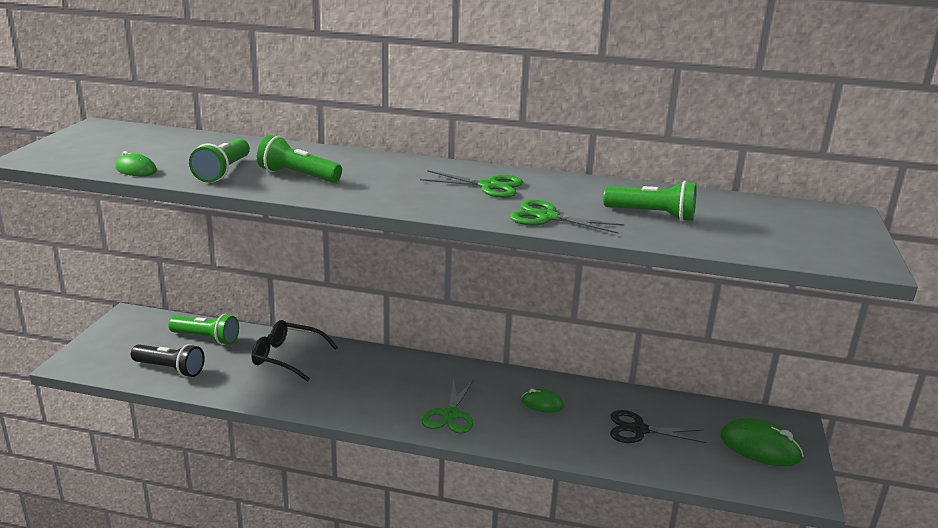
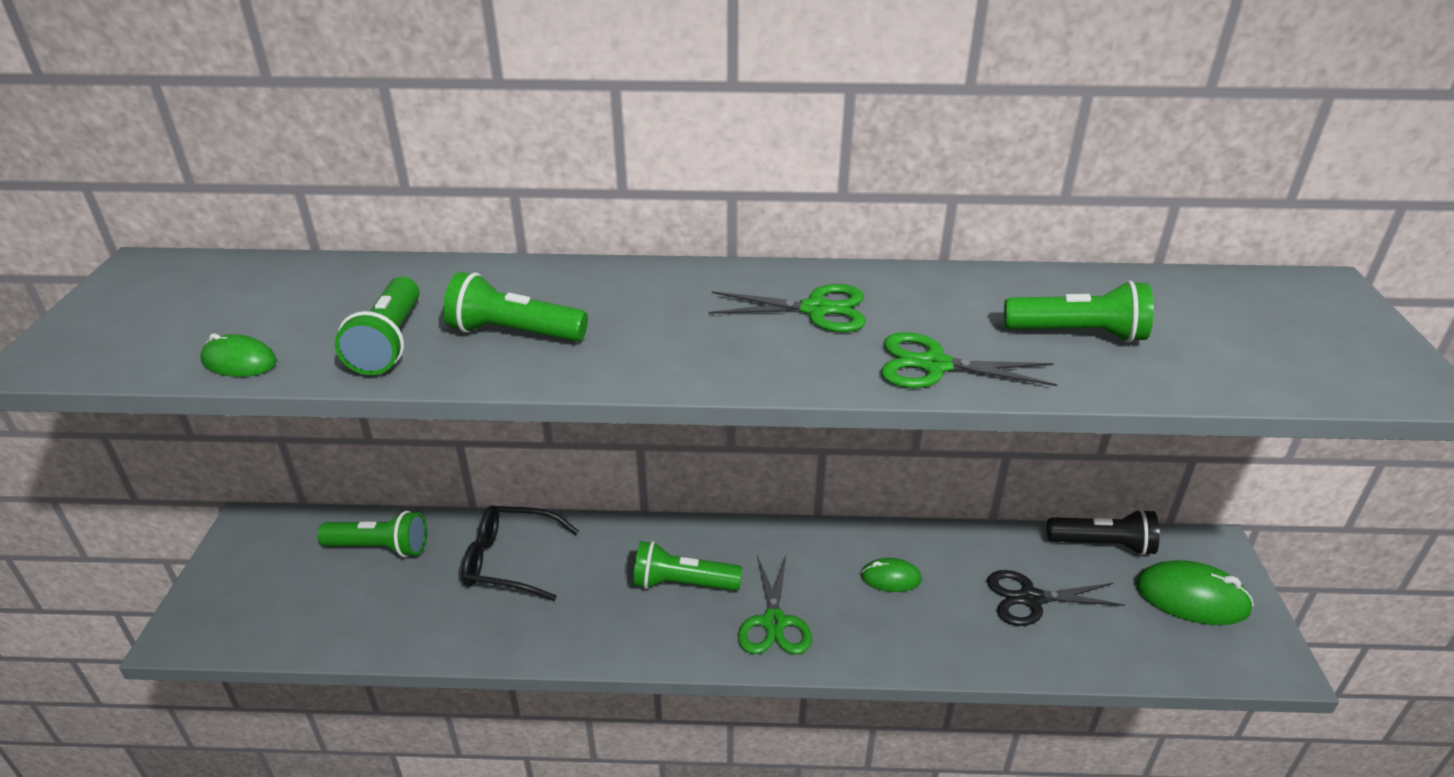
camera: 10 degrees left, 10 degrees up
black flashlight [131,344,205,377] -> black flashlight moved to [1047,509,1160,555]
none -> green flashlight [633,541,743,591]

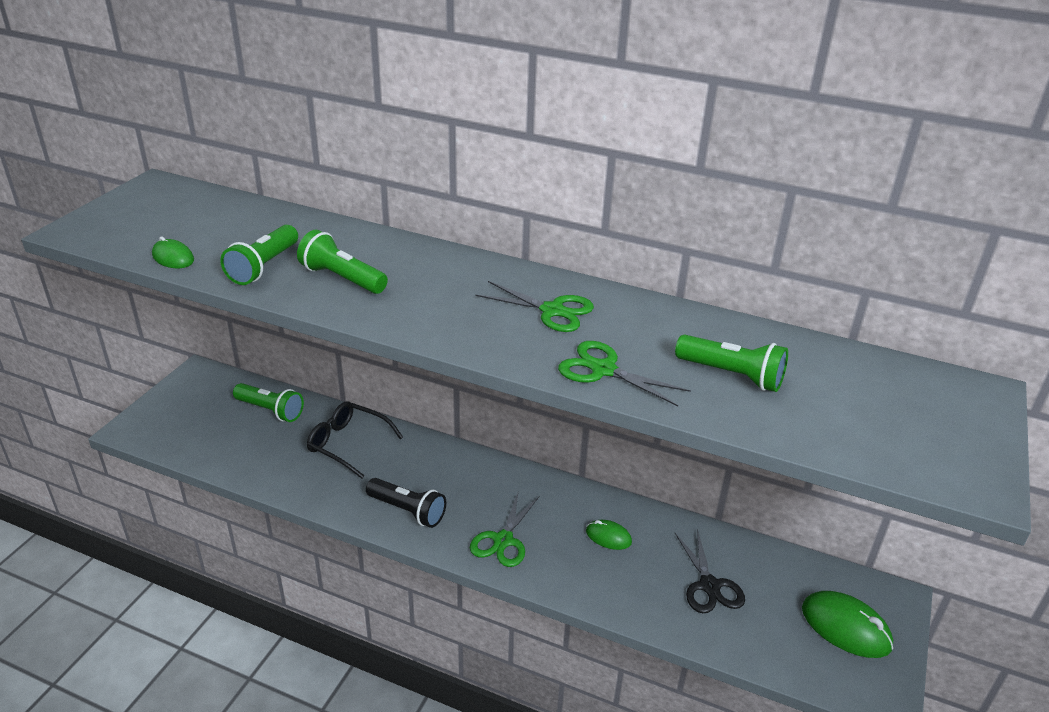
camera: 20 degrees right, 0 degrees up
green flashlight [633,541,743,591] -> none
black scissors [987,570,1125,626] -> black scissors turned 120 degrees counterclockwise [675,529,745,613]
black flashlight [1047,509,1160,555] -> black flashlight moved to [366,478,446,528]

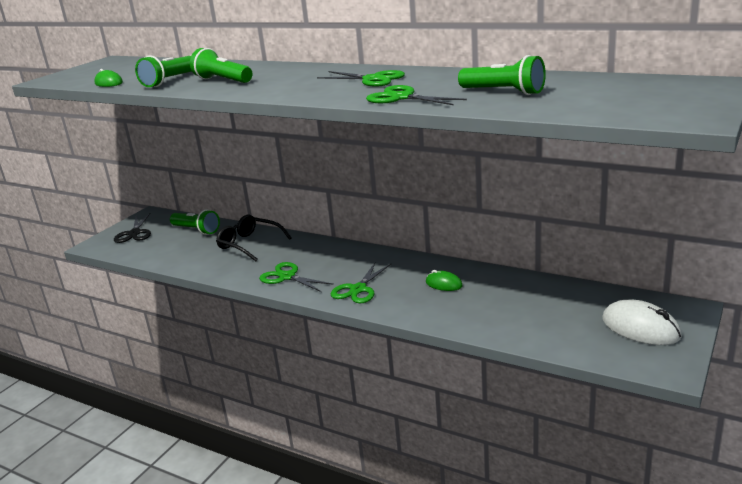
camera: 10 degrees right, 10 degrees down
black flashlight [366,478,446,528] -> green scissors [259,262,334,292]
black scissors [675,529,745,613] -> black scissors moved to [114,213,151,243]
green mouse [802,591,893,658] -> white mouse [602,300,682,345]

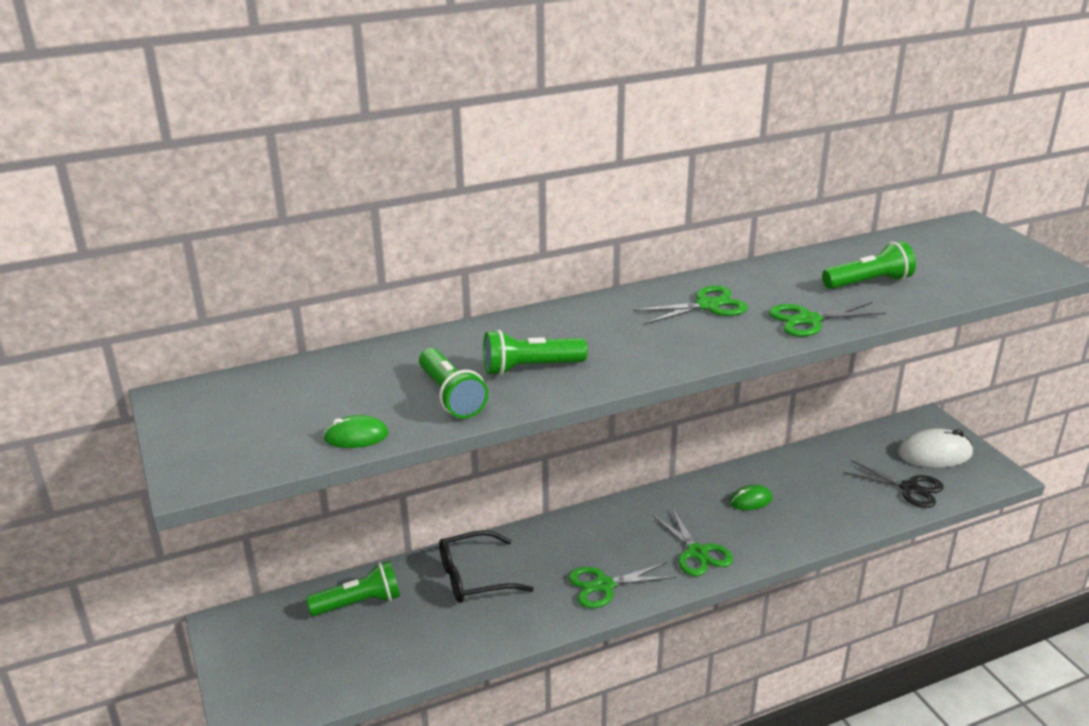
camera: 55 degrees left, 5 degrees up
black scissors [114,213,151,243] -> black scissors moved to [844,460,944,508]

